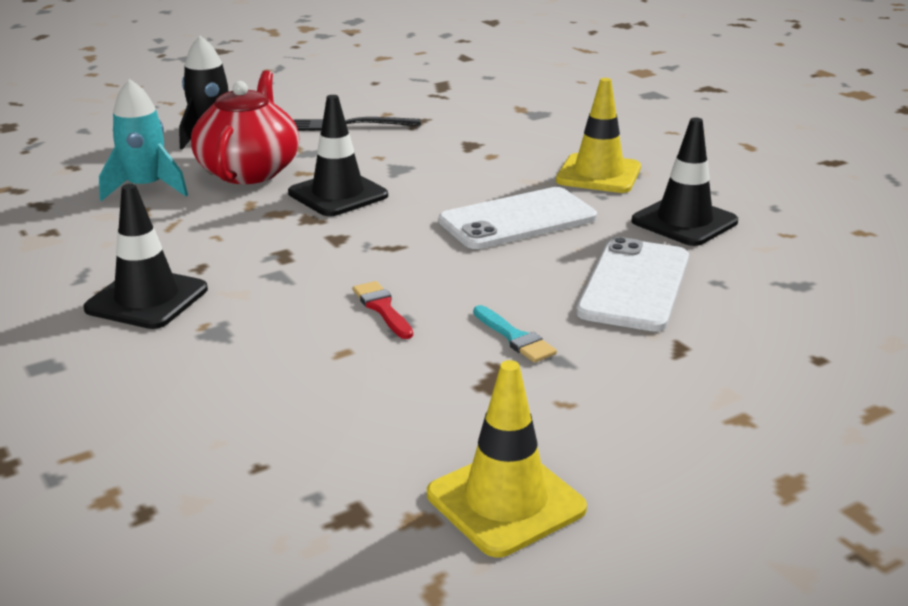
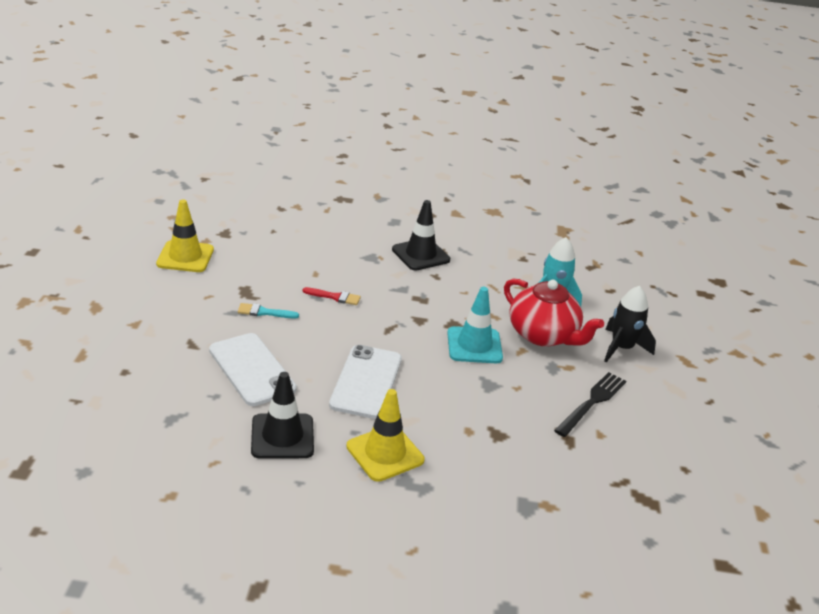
camera: 125 degrees right, 5 degrees up
black traffic cone [288,95,388,216] -> turquoise traffic cone [447,287,503,363]

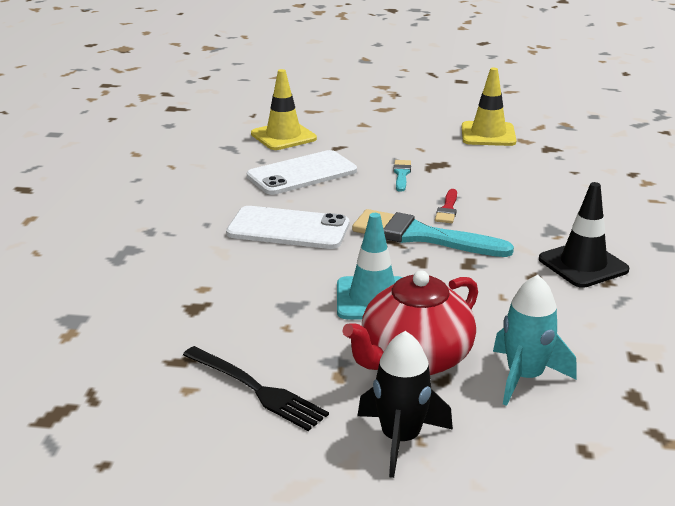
camera: 95 degrees right, 5 degrees down
black traffic cone [251,372,314,459] -> none
yellow traffic cone [346,389,424,482] -> yellow traffic cone moved to [251,69,317,150]
none -> turquoise brush [352,209,514,257]

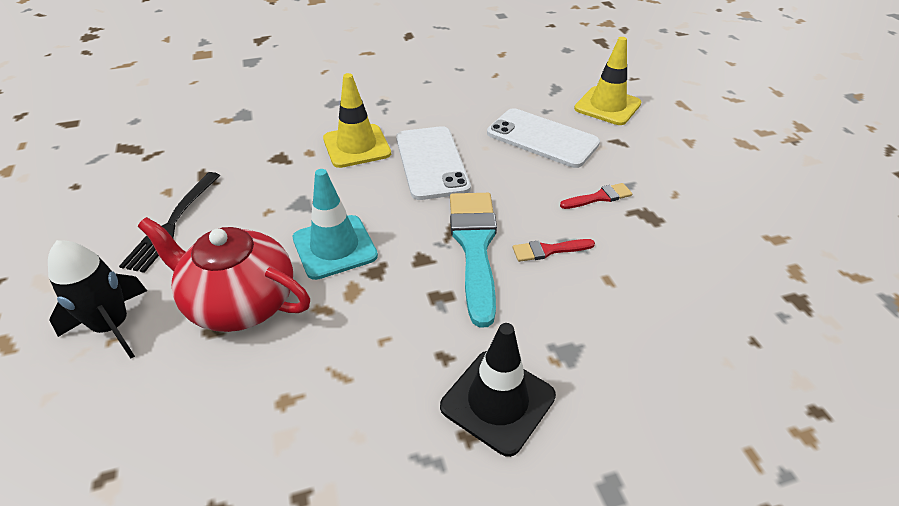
camera: 65 degrees right, 15 degrees up
turquoise brush [393,160,411,192] -> red brush [560,183,632,209]
yellow traffic cone [462,68,517,146] -> yellow traffic cone moved to [323,73,391,168]
turquoise rocket [493,275,577,406] -> none

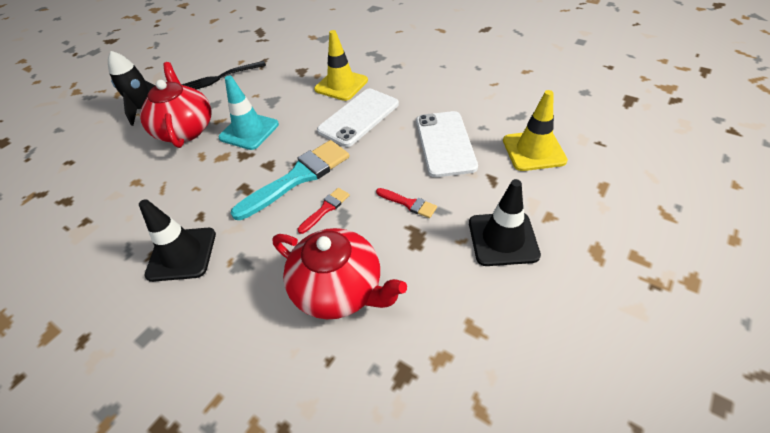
camera: 55 degrees right, 5 degrees up
red brush [513,239,595,262] -> red brush turned 90 degrees clockwise [298,188,350,234]
none -> red teapot [273,228,407,319]
none -> black traffic cone [469,179,541,266]

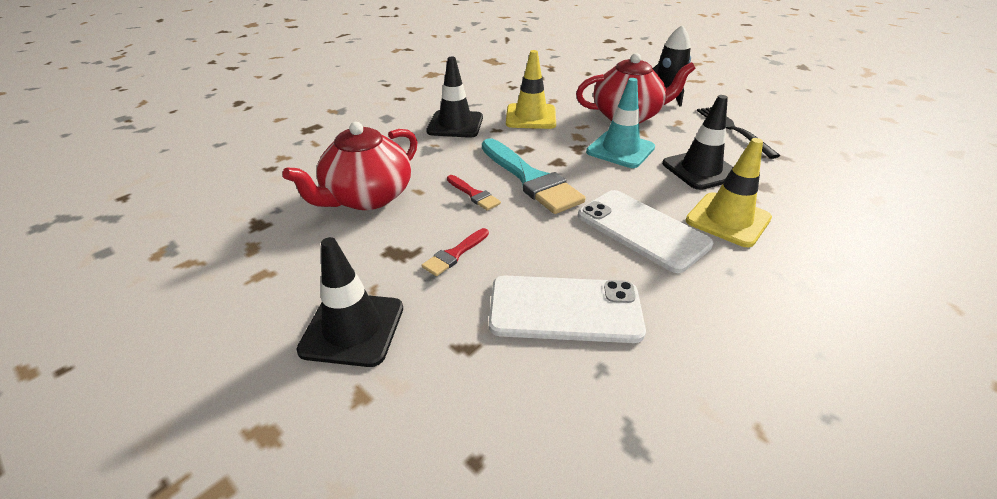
camera: 95 degrees right, 10 degrees down
yellow traffic cone [503,90,568,171] -> yellow traffic cone moved to [506,50,556,129]
none -> black traffic cone [662,95,733,190]

